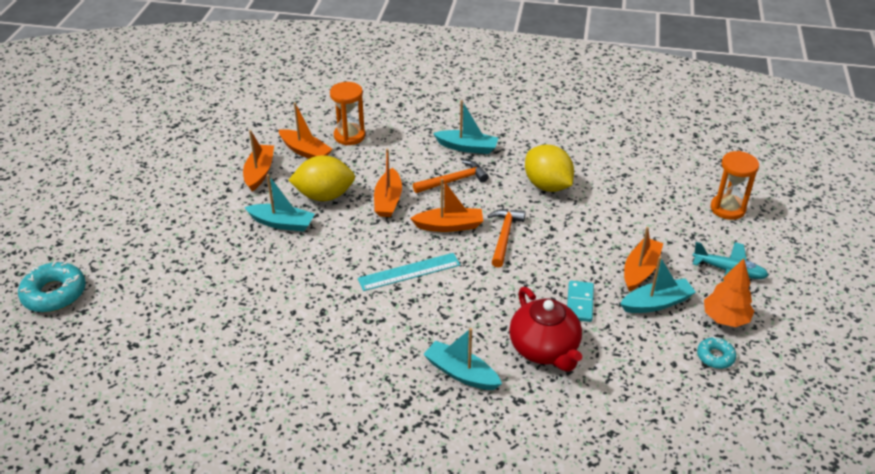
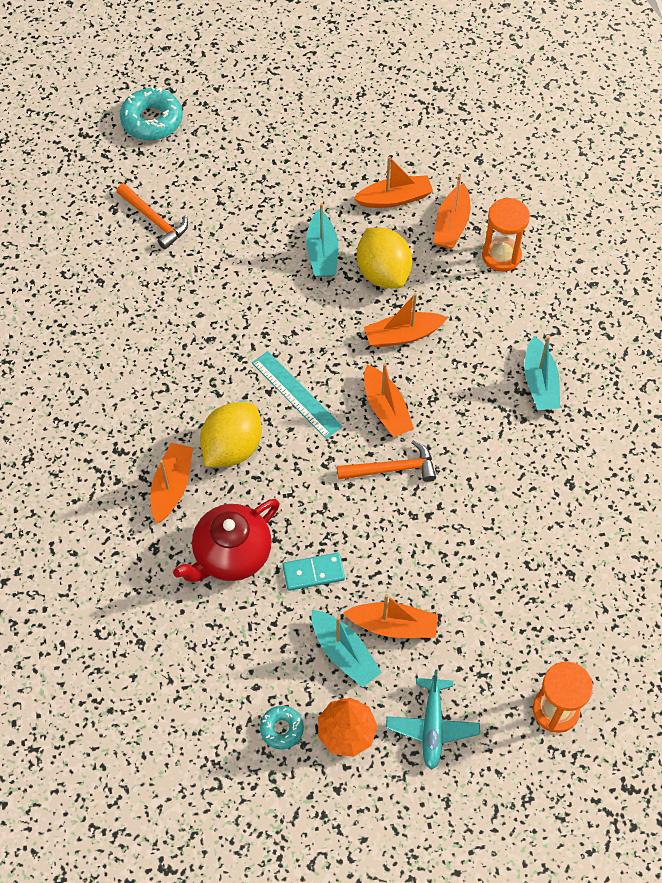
camera: 70 degrees right, 20 degrees up
orange hammer [413,160,489,193] -> orange hammer moved to [116,183,188,249]
turquoise boat [423,328,502,390] -> orange boat [150,443,193,523]
yellow lemon [525,145,574,192] -> yellow lemon moved to [200,402,262,467]

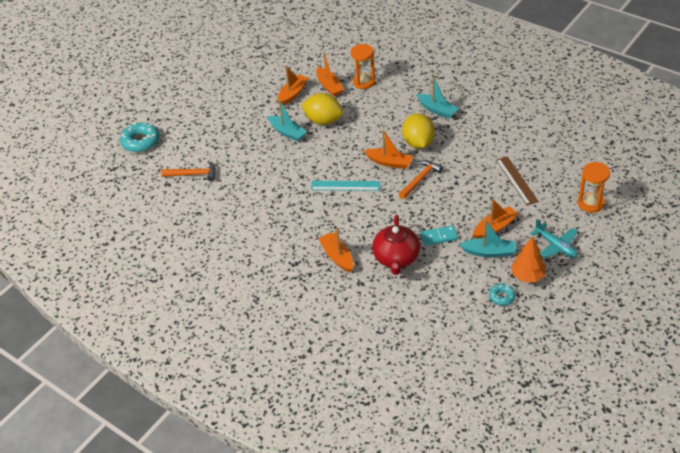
camera: 40 degrees left, 15 degrees down
yellow lemon [200,402,262,467] -> yellow lemon moved to [402,113,435,149]
turquoise domino [283,552,345,591] -> turquoise domino turned 45 degrees clockwise [420,225,458,246]
orange boat [364,293,448,348] -> none
none -> brown ruler [496,156,539,206]

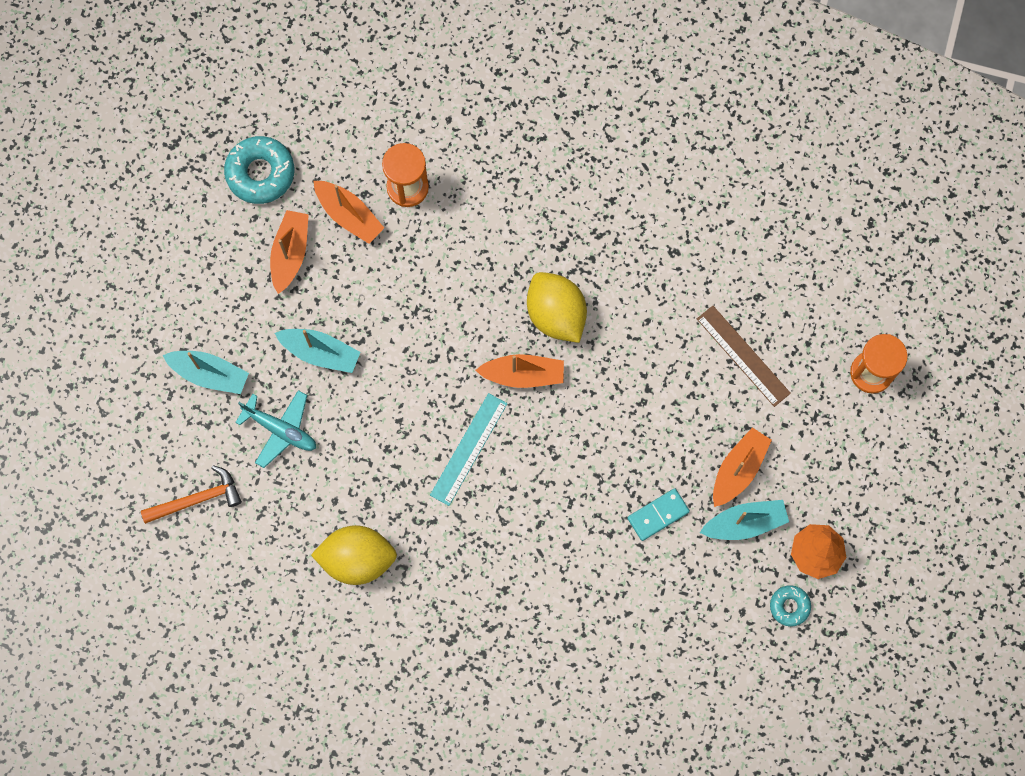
camera: 25 degrees left, 30 degrees up
turquoise donut [120,122,159,152] -> turquoise donut moved to [224,136,294,204]
yellow lemon [301,93,343,125] -> yellow lemon moved to [311,525,397,585]
turquoise ruler [311,181,380,191] -> turquoise ruler turned 45 degrees counterclockwise [430,393,508,506]
orange boat [318,229,353,272] -> none
red teapot [372,215,420,275] -> none
orange hammer [399,160,443,199] -> none
turquoise boat [417,76,459,119] -> turquoise boat moved to [162,351,249,394]
turquoise plane [530,219,578,259] -> turquoise plane moved to [235,390,316,468]

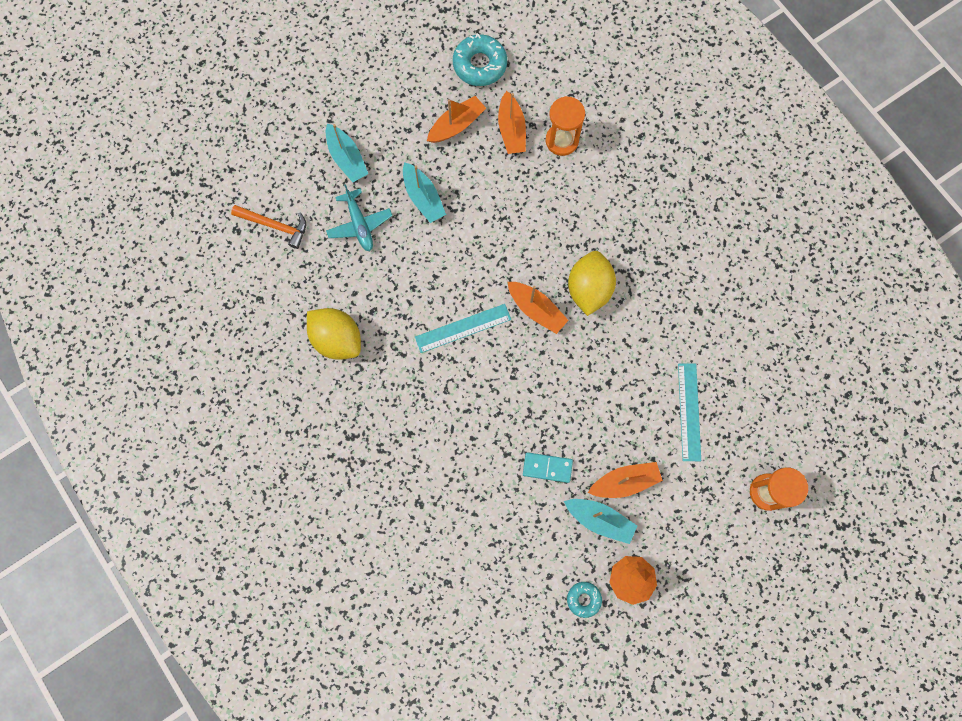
camera: 40 degrees right, 0 degrees up
brown ruler [697,306,791,407] -> turquoise ruler [678,364,701,461]

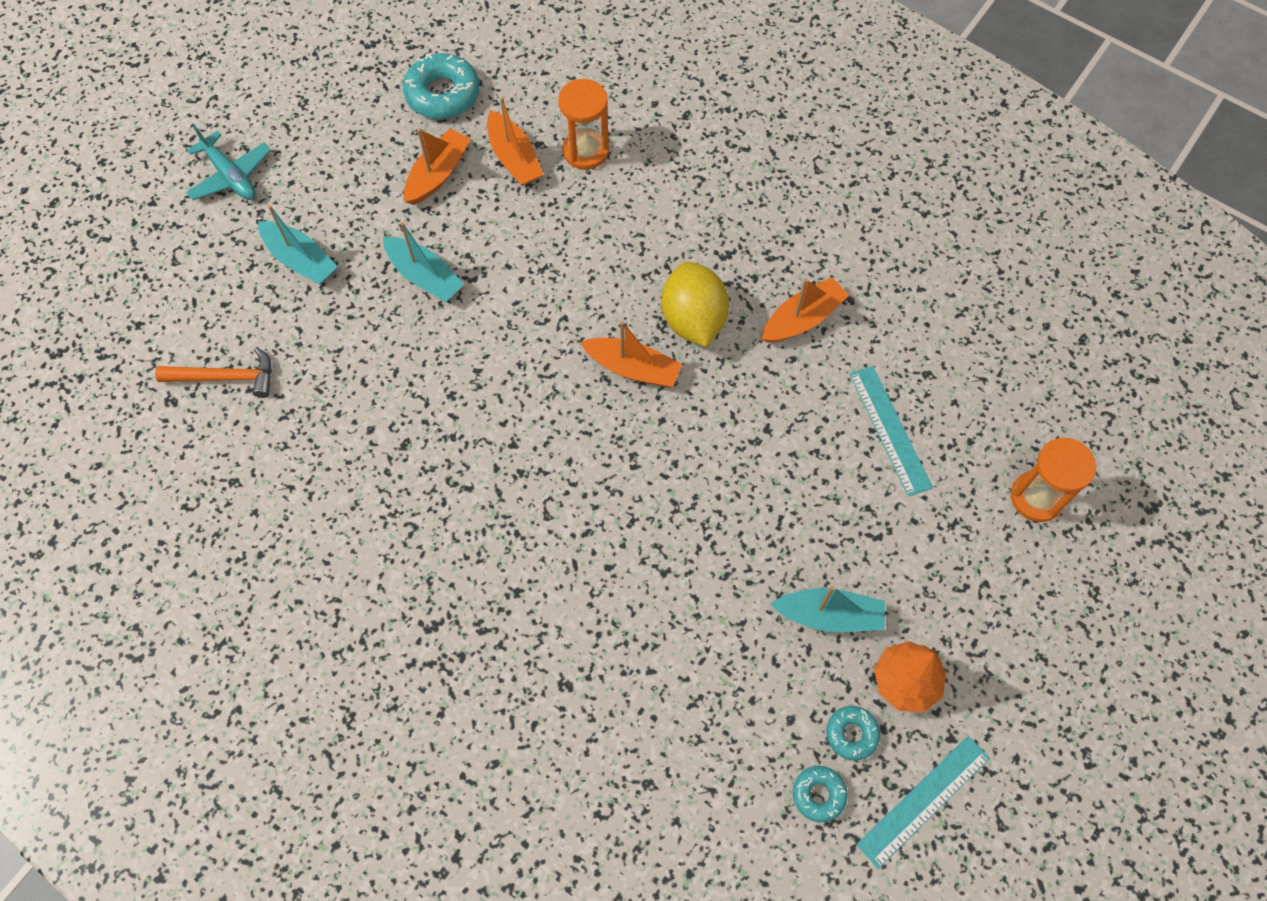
camera: 20 degrees left, 10 degrees down
yellow lemon [307,308,361,360] -> none
turquoise plane [326,184,392,251] -> turquoise plane moved to [186,125,271,200]
turquoise ruler [415,304,511,353] -> turquoise ruler moved to [856,736,990,869]
turquoise domino [523,452,573,483] -> none
orange boat [588,462,663,498] -> orange boat moved to [761,277,849,343]
none -> turquoise donut [793,766,848,822]

